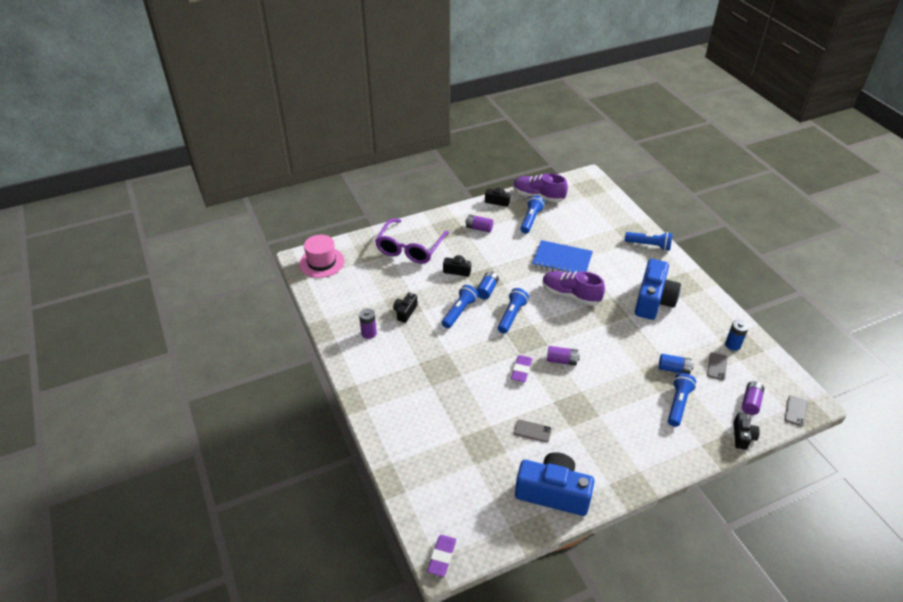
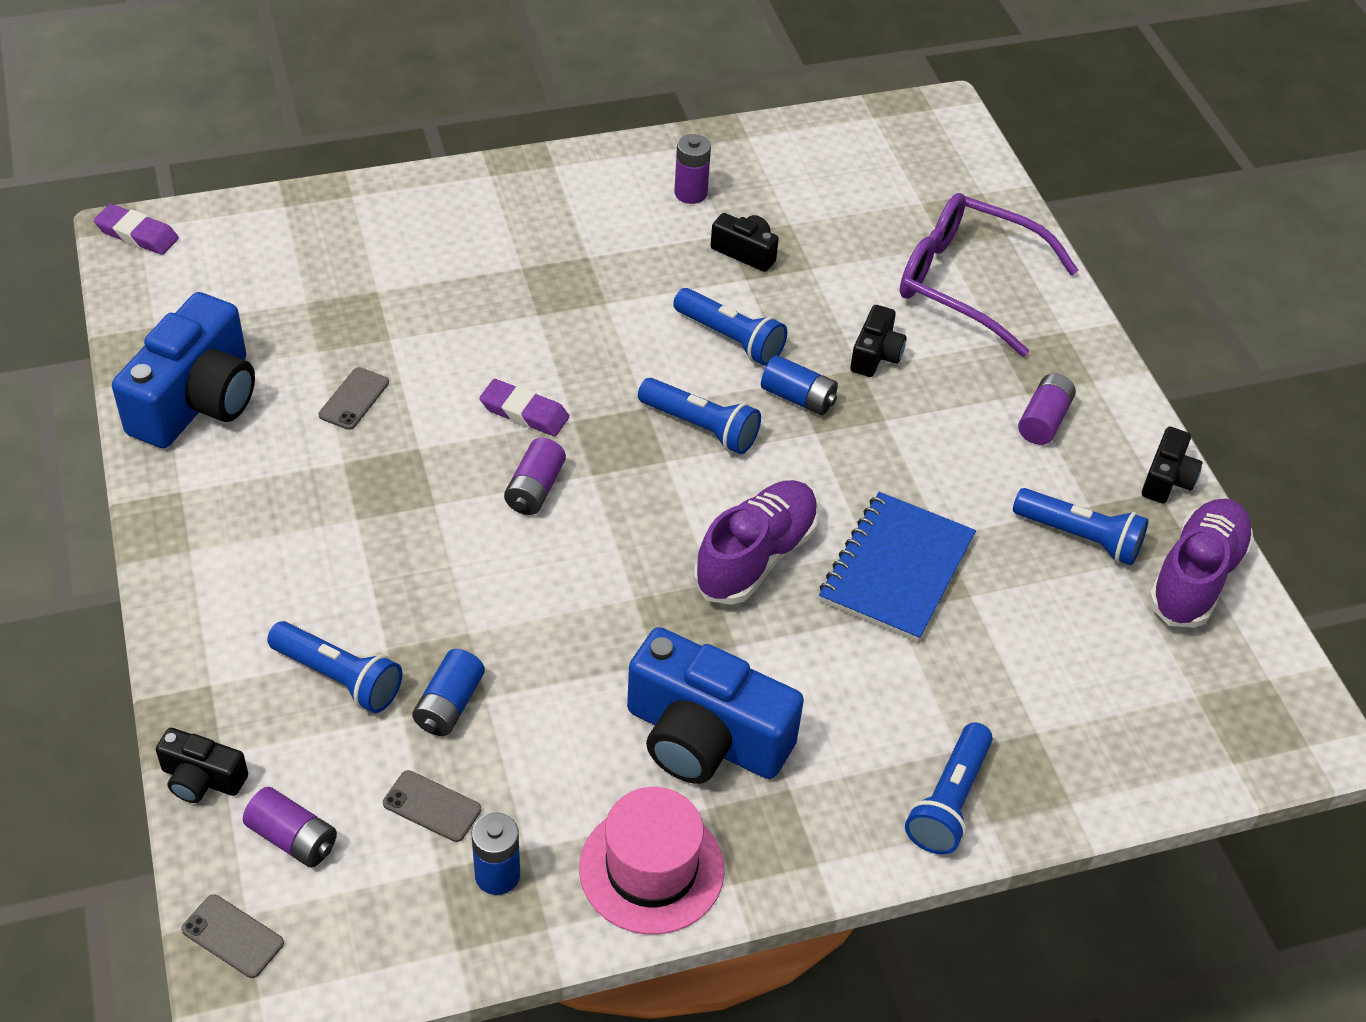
camera: 95 degrees right, 5 degrees up
pink hat [299,235,344,278] -> pink hat moved to [579,787,724,935]

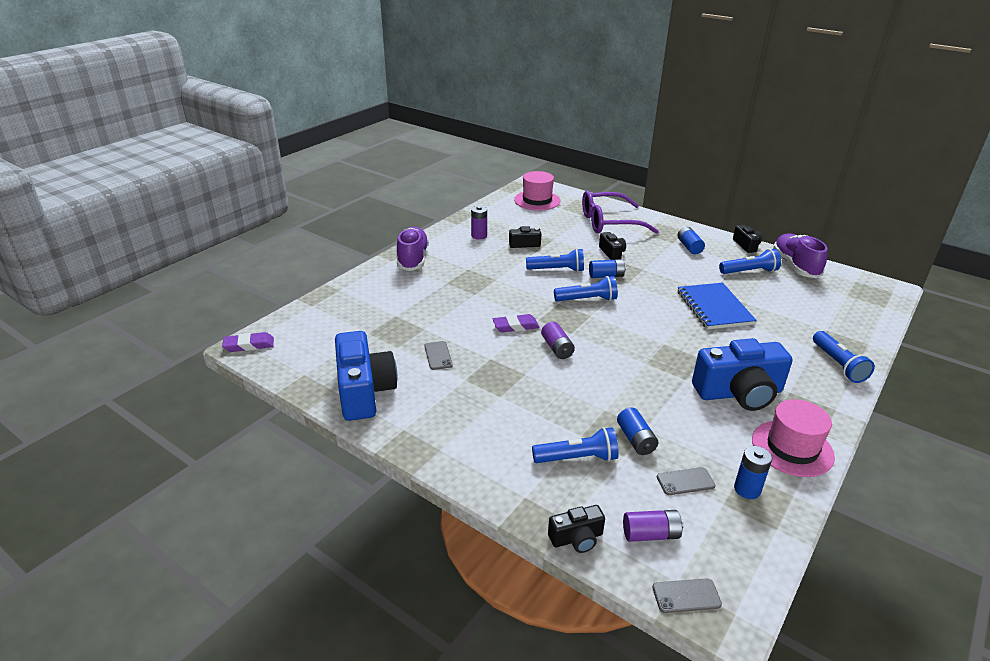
camera: 35 degrees left, 15 degrees down
purple shoe [694,480,819,605] -> purple shoe moved to [397,227,429,271]
purple battery [1018,373,1076,445] -> blue battery [677,227,705,254]
none -> pink hat [514,171,560,210]

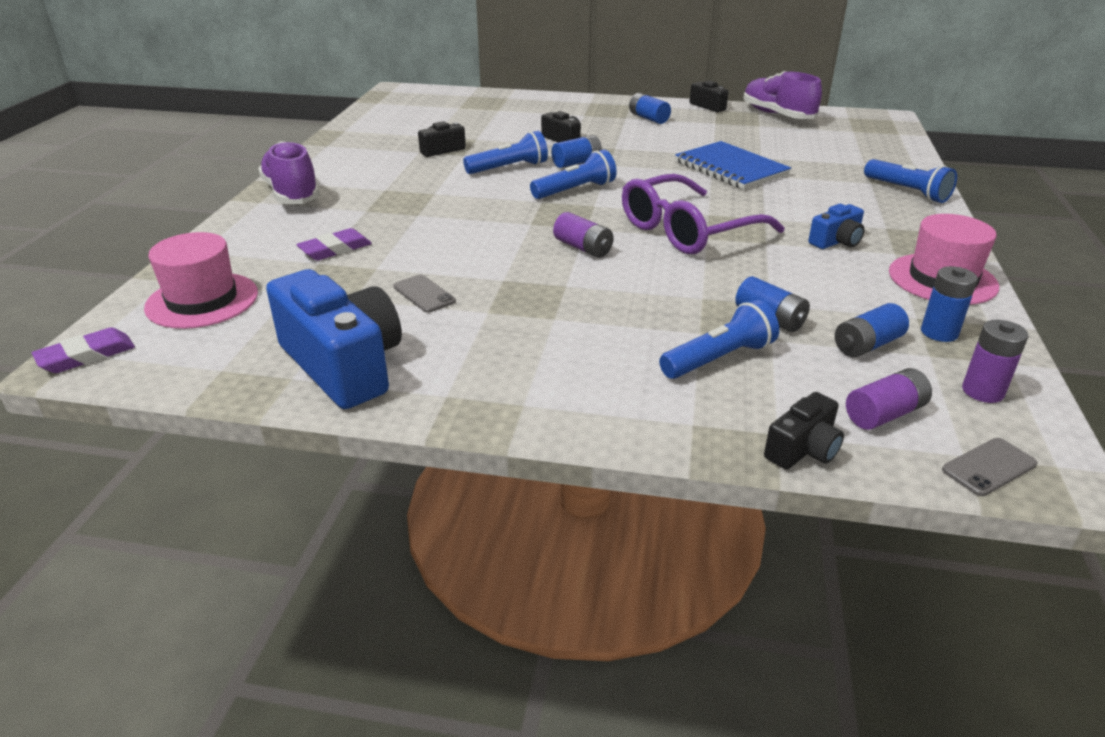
camera: 25 degrees left, 0 degrees up
purple battery [471,206,487,240] -> purple battery moved to [962,320,1028,403]
purple eraser [493,314,540,333] -> purple eraser moved to [296,228,372,261]
pink hat [514,171,560,210] -> pink hat moved to [144,232,258,329]
purple glasses [582,191,659,234] -> purple glasses moved to [622,174,784,254]
grey phone [657,467,715,495] -> blue battery [835,303,909,357]
blue camera [692,338,793,411] -> blue camera [808,204,865,249], size x0.49
blue flashlight [719,249,781,274] -> none

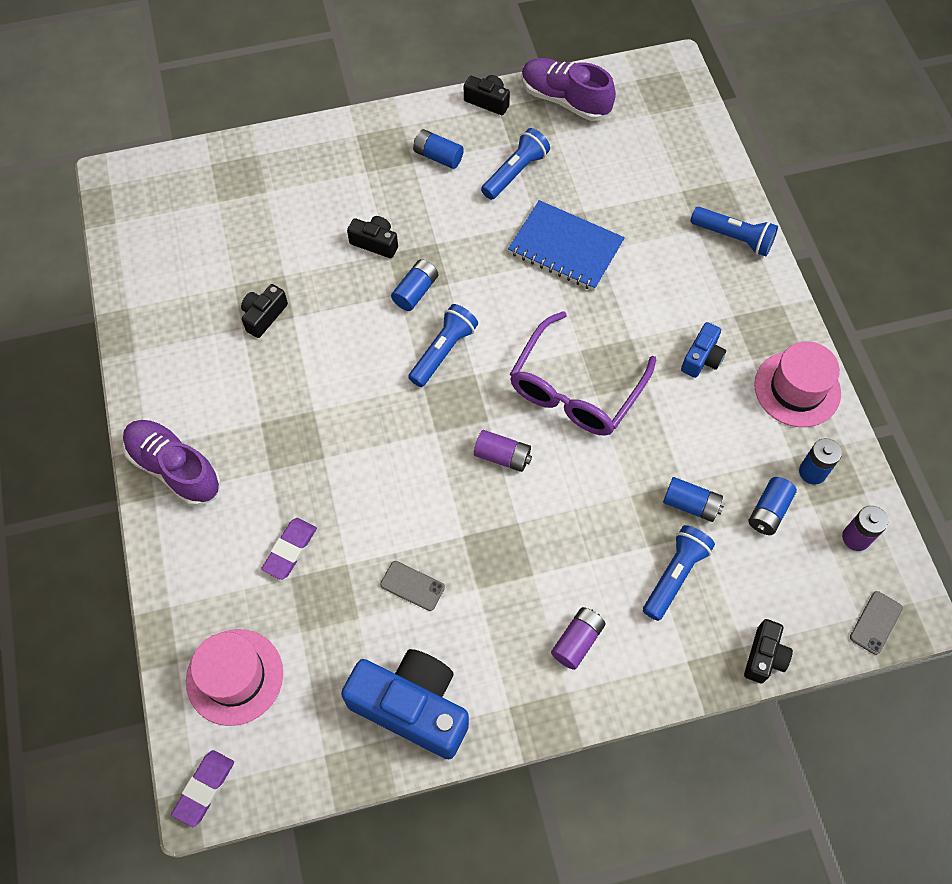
camera: 25 degrees left, 30 degrees up
blue flashlight [463,131,548,174] -> blue flashlight moved to [481,128,550,200]
purple battery [846,368,932,430] -> purple battery moved to [551,607,606,670]

